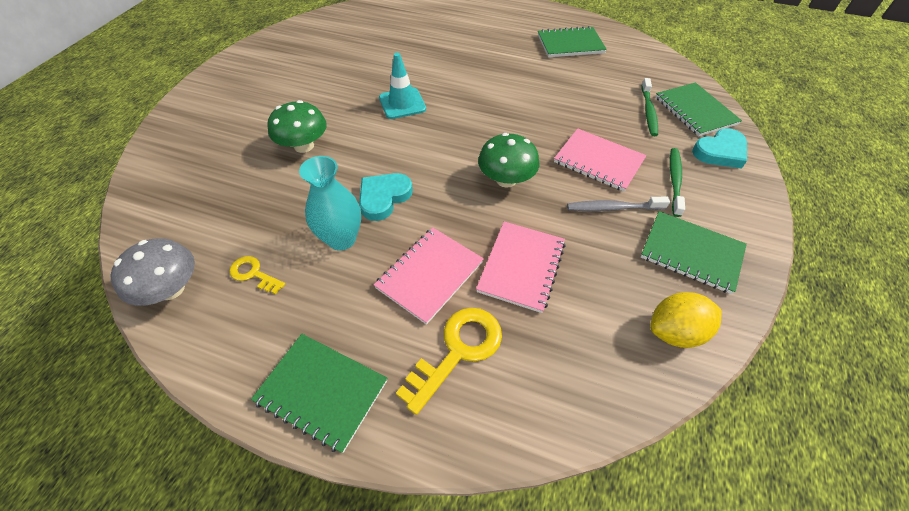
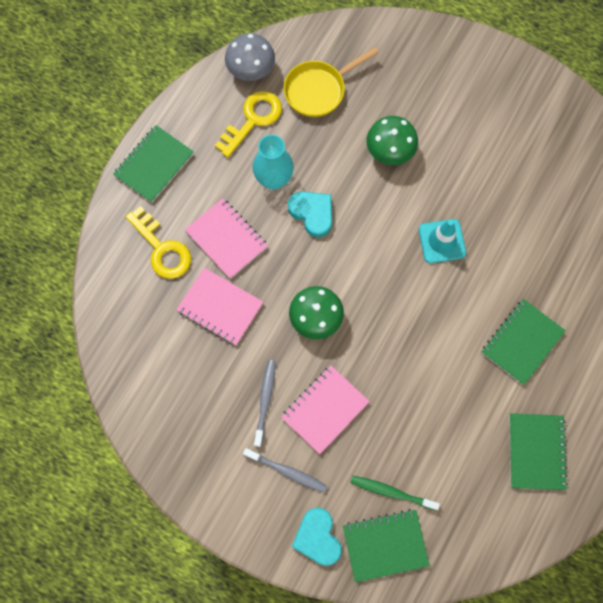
camera: 100 degrees right, 20 degrees up
yellow key [229,256,285,294] -> yellow key [215,91,282,158], size x1.79
green notebook [641,211,747,294] -> green notebook moved to [481,299,566,385]
yellow lemon [650,292,722,348] -> none
green toothbrush [670,148,685,217] -> grey toothbrush [243,448,327,493]
none -> yellow pan [284,47,379,117]

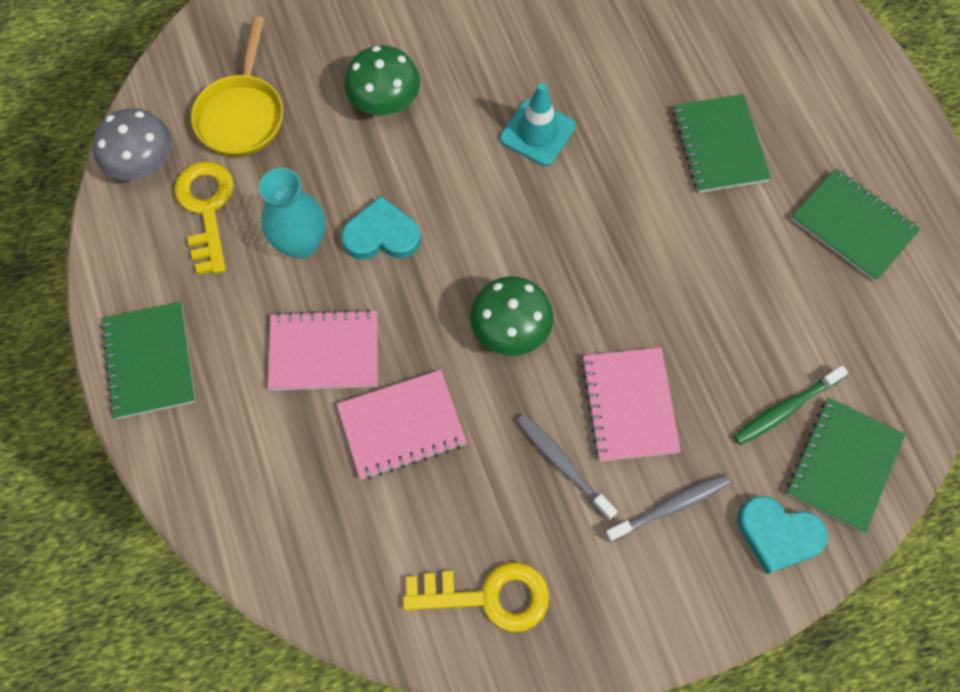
camera: 50 degrees left, 5 degrees down
yellow key [125,206,191,279] -> yellow key moved to [403,562,550,632]

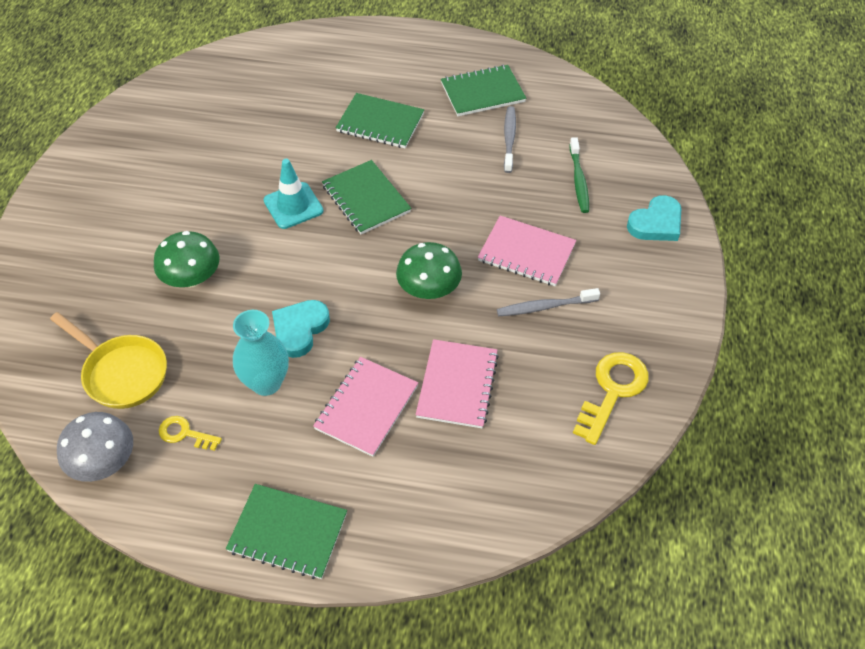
camera: 60 degrees left, 15 degrees down
yellow key [174,161,234,275] -> yellow key [159,416,222,451], size x0.56
grey toothbrush [605,474,730,543] -> grey toothbrush moved to [504,106,516,173]
green notebook [786,397,905,533] -> green notebook moved to [322,160,411,234]

